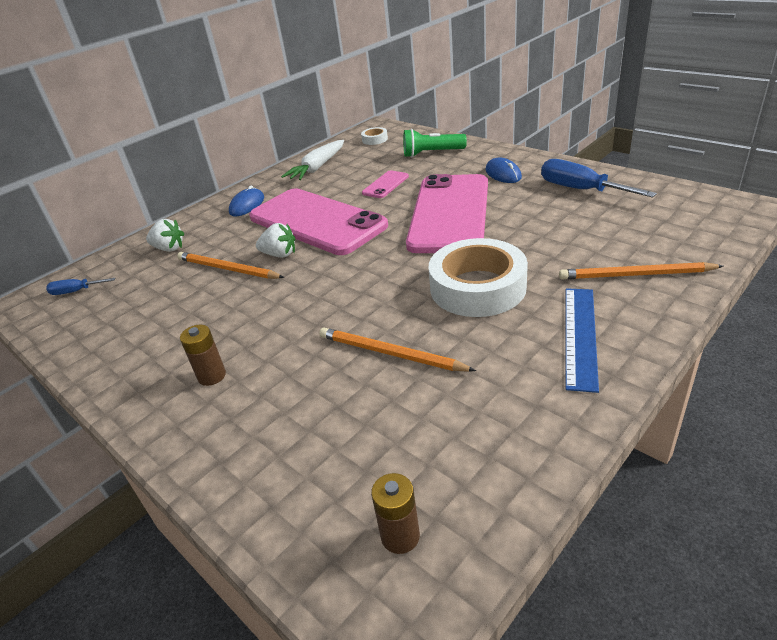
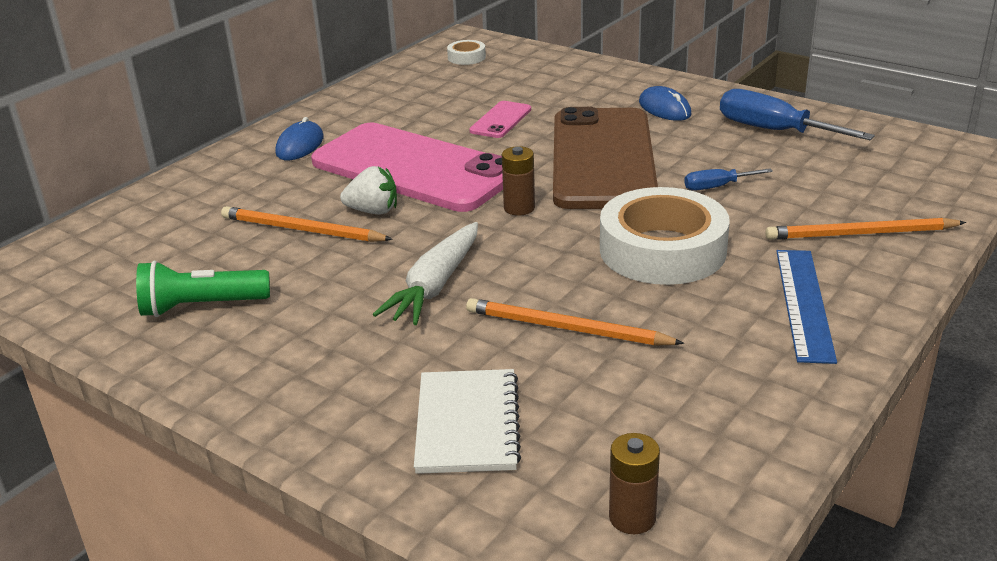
camera: 10 degrees left, 5 degrees down
blue screwdriver [46,278,115,295] -> blue screwdriver moved to [684,168,773,191]
white strawberry [146,219,184,252] -> none
brown battery [180,325,226,386] -> brown battery moved to [502,146,535,216]
white carrot [281,140,344,180] -> white carrot moved to [373,222,478,325]
green flashlight [403,129,467,157] -> green flashlight moved to [136,261,270,317]
pink phone [406,174,488,253] -> brown phone [553,107,658,209]
none -> white notebook [414,369,521,474]

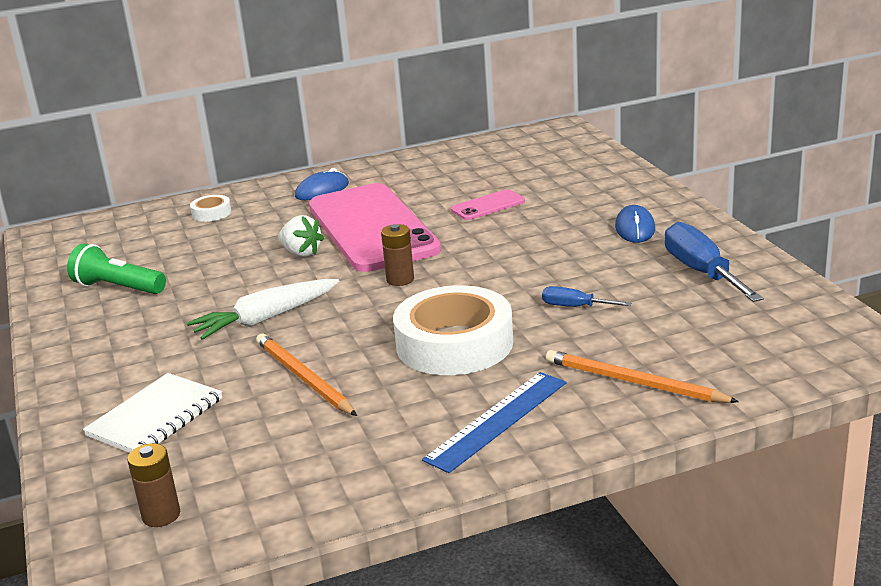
camera: 35 degrees right, 5 degrees down
orange pencil [221,206,393,242] -> none
white tape [447,40,486,65] -> white tape moved to [190,195,231,222]
brown phone [553,107,658,209] -> none

